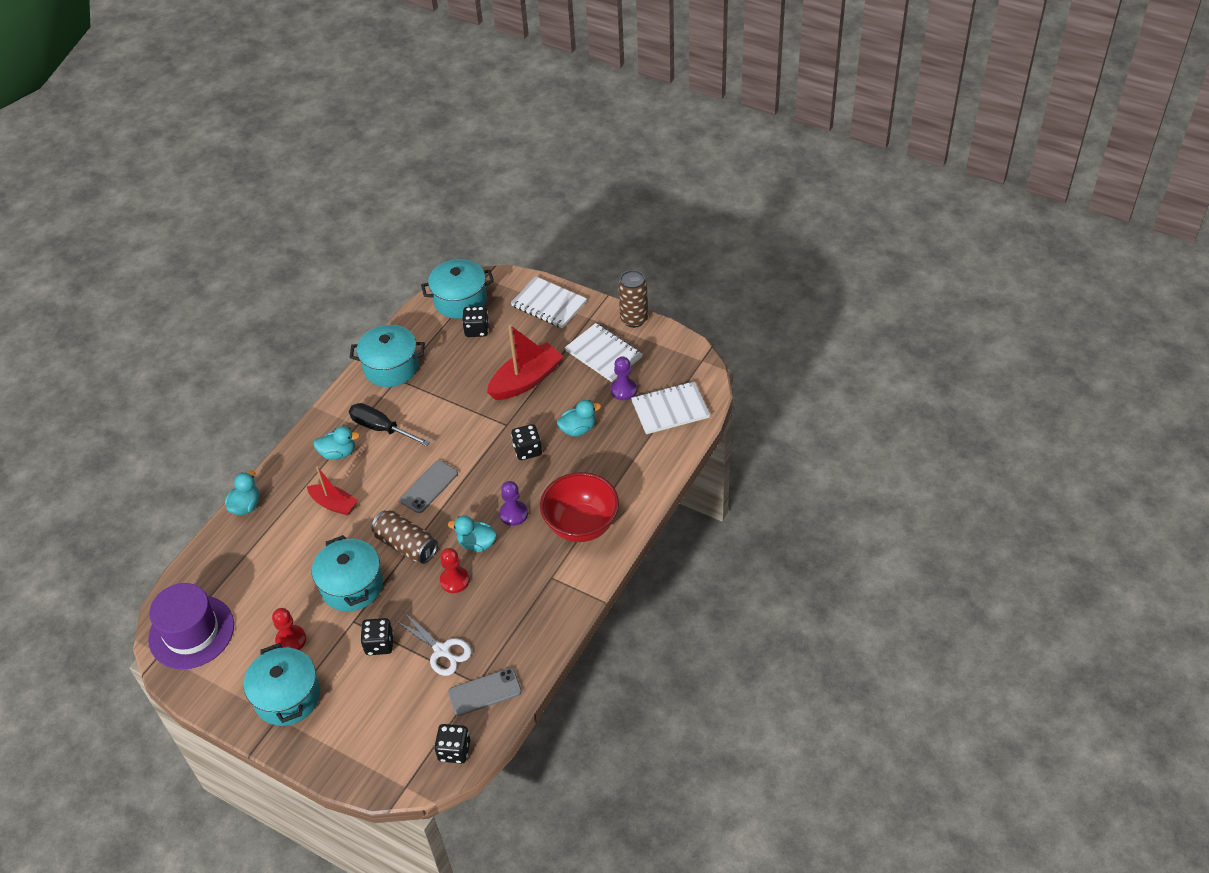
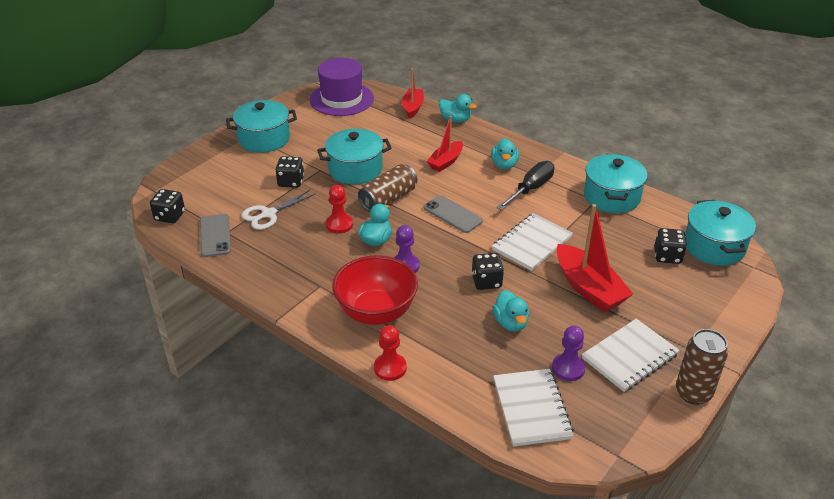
camera: 95 degrees right, 10 degrees down
red pawn [272,608,306,650] -> red pawn moved to [374,325,407,381]
white notebook [511,276,587,328] -> white notebook moved to [492,213,573,271]
none -> red boat [402,69,424,118]

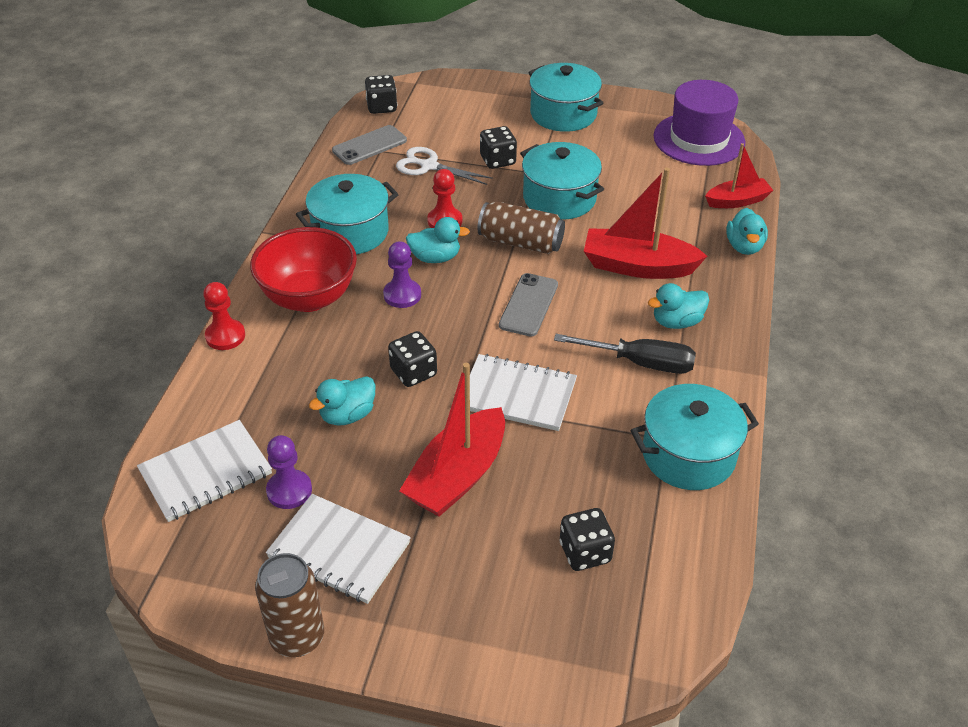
camera: 65 degrees right, 5 degrees up
red boat [427,116,463,172] -> red boat [584,168,707,279], size x1.62
turquoise pot [685,200,756,266] -> turquoise pot moved to [296,174,399,254]

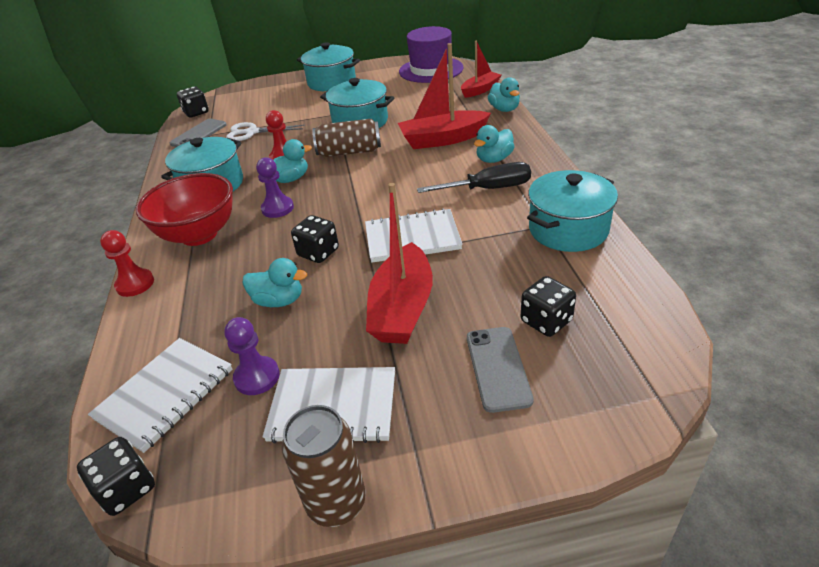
camera: 20 degrees left, 5 degrees down
turquoise duck [309,376,376,426] -> turquoise duck turned 105 degrees counterclockwise [242,258,307,307]
black dice [480,126,517,169] -> black dice moved to [77,437,155,516]
grey phone [499,273,558,337] -> grey phone moved to [467,327,534,413]

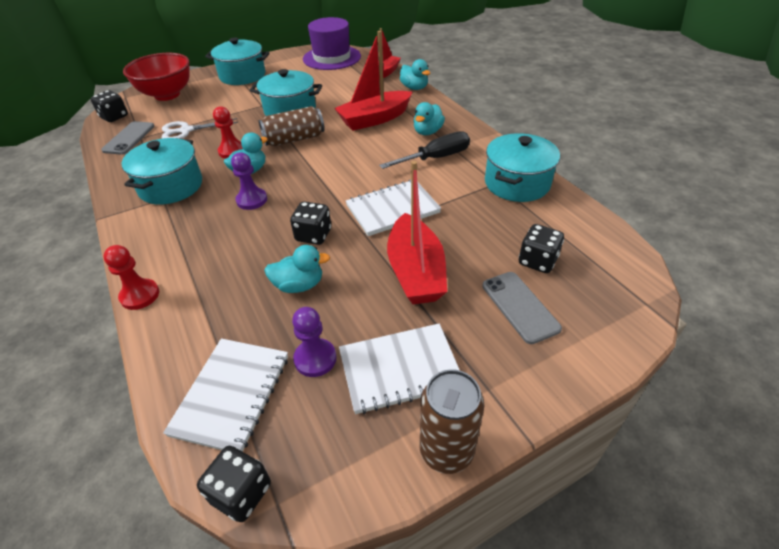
camera: 20 degrees left, 5 degrees up
red bowl [136,173,233,246] -> red bowl moved to [123,53,190,101]

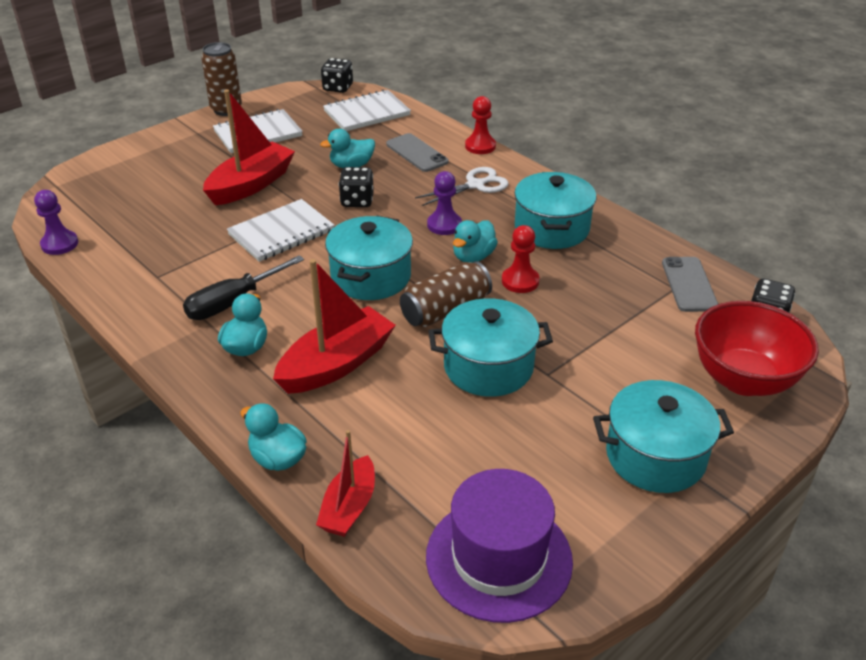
camera: 165 degrees right, 5 degrees down
white scissors [162,118,238,139] -> white scissors moved to [415,167,509,206]
white notebook [163,338,288,452] -> white notebook turned 60 degrees clockwise [323,90,411,131]
purple pawn [292,307,337,377] -> purple pawn moved to [34,190,78,255]
red boat [387,161,447,304] -> red boat turned 60 degrees clockwise [203,89,295,205]
grey phone [482,272,562,344] -> grey phone moved to [386,133,449,172]
turquoise pot [485,133,560,202] -> turquoise pot moved to [325,216,413,300]
black dice [519,224,564,273] -> none

